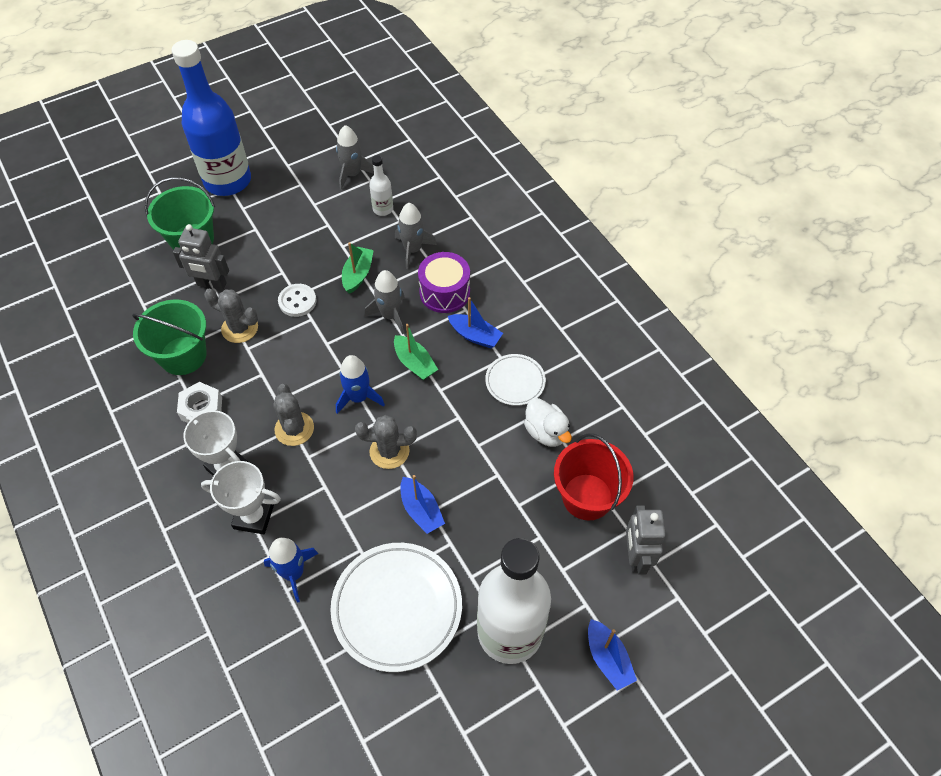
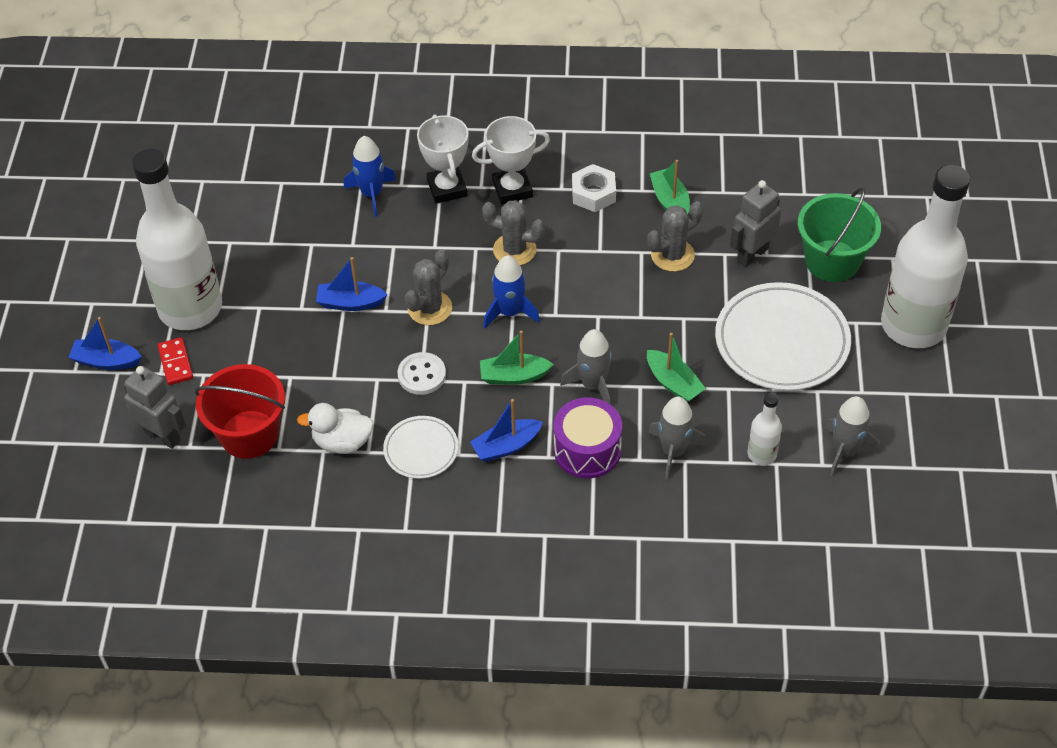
camera: 125 degrees right, 5 degrees down
green bucket [132,299,207,375] -> green boat [650,160,690,215]
blue bottle [172,40,251,196] -> white bottle [881,165,970,348]
white trophy [201,461,281,534] -> white trophy turned 60 degrees counterclockwise [417,115,468,203]
white button [278,284,317,317] -> white button moved to [397,352,446,395]
white plate [331,543,462,672] -> white plate moved to [715,282,851,391]
none -> red domino [158,337,193,385]

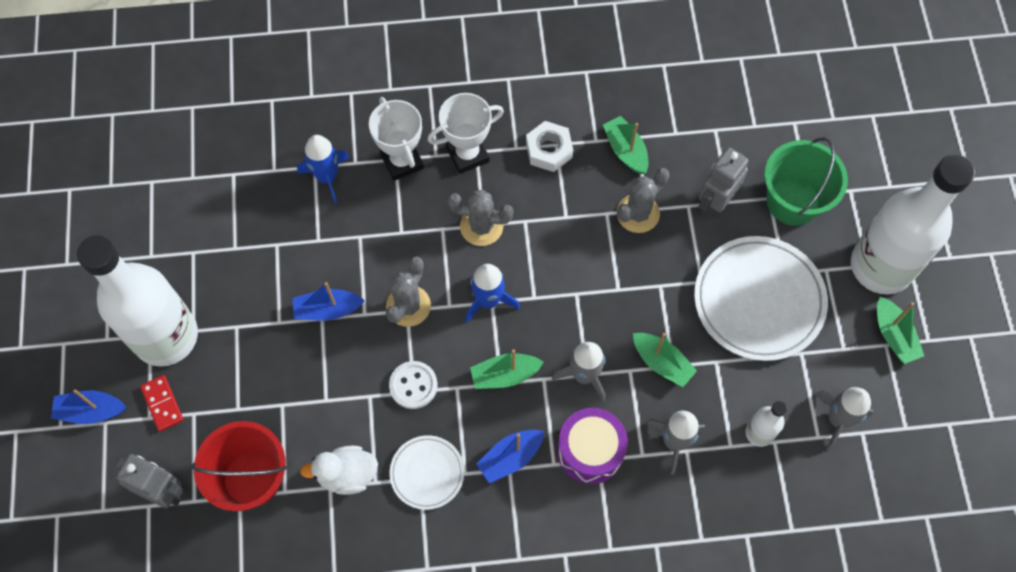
camera: 10 degrees left, 15 degrees up
none -> green boat [877,297,924,364]

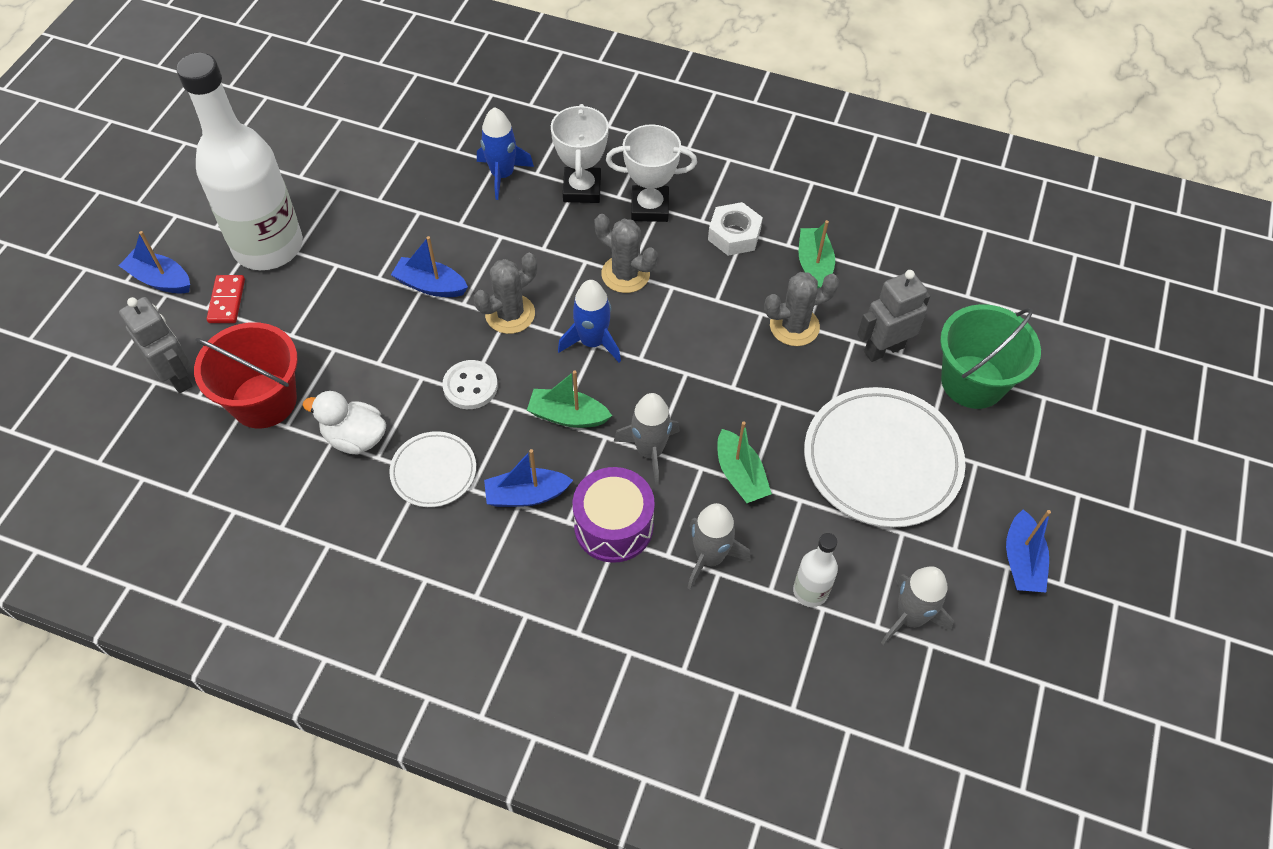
camera: 25 degrees right, 10 degrees down
white bottle [851,154,975,294] -> none
green boat [877,297,924,364] -> blue boat [1006,509,1051,592]

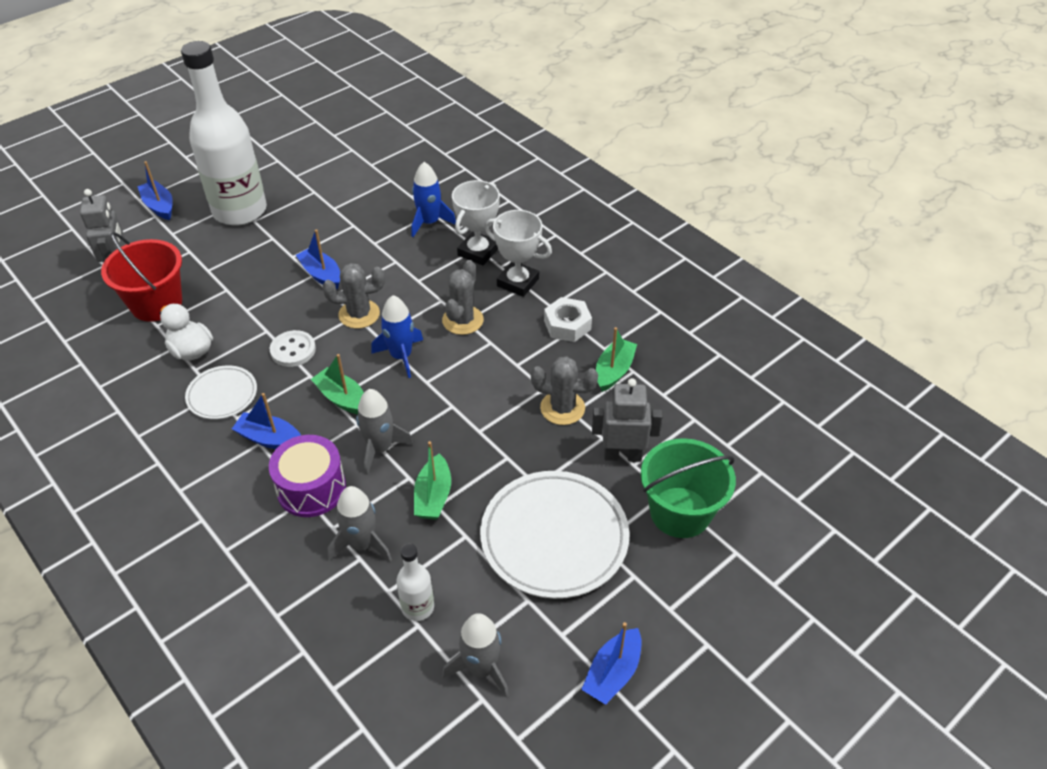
camera: 30 degrees right, 10 degrees down
red domino [207,275,245,323] -> none
grey cactus [595,214,658,293] -> grey cactus turned 45 degrees clockwise [442,260,484,335]

